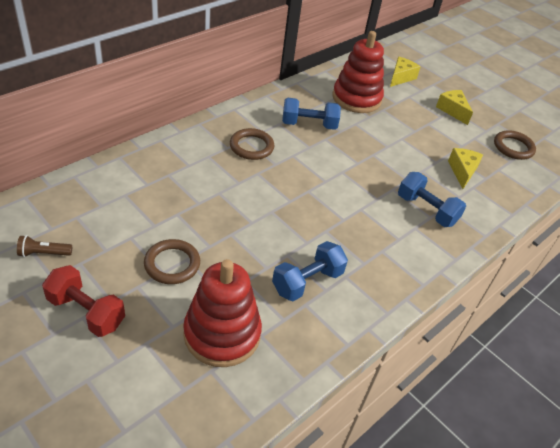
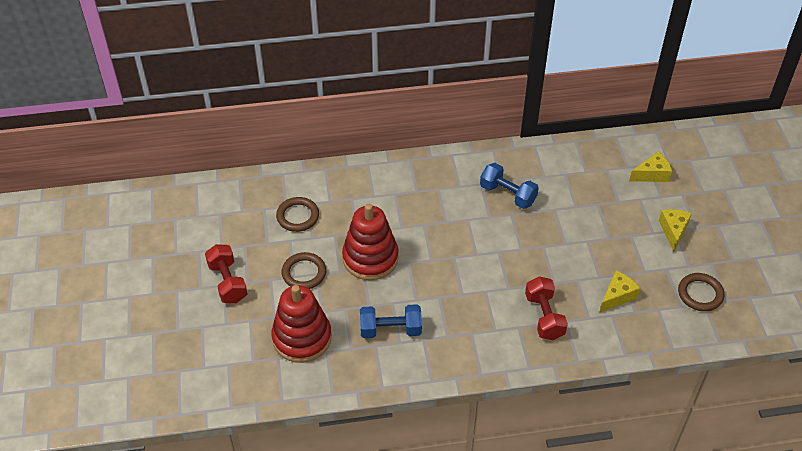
camera: 40 degrees right, 5 degrees up
brown flashlight [17,235,72,257] -> none
brown ring [230,128,275,160] -> brown ring moved to [276,197,319,232]
red stacking toy [333,31,384,113] -> red stacking toy moved to [342,204,399,280]
blue dumbbell [398,172,466,227] -> red dumbbell [525,276,568,340]

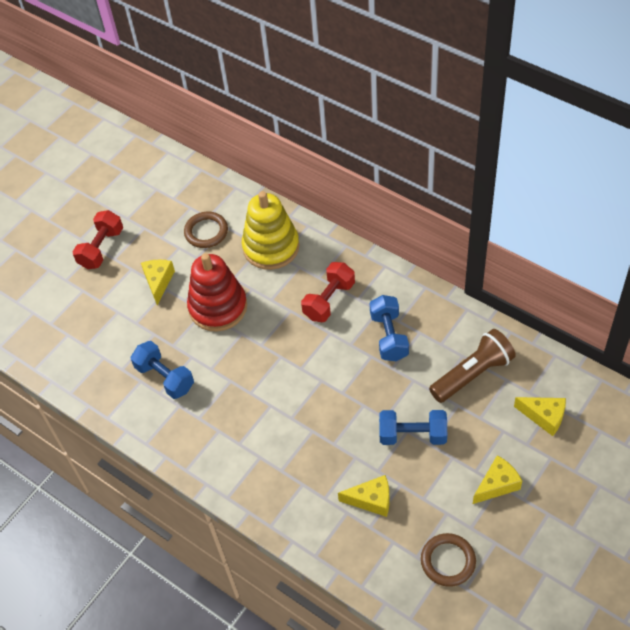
camera: 50 degrees right, 5 degrees up
red stacking toy [271,285,332,363] -> none
brown ring [282,252,326,289] -> yellow cheese [141,259,175,305]
red dumbbell [525,276,568,340] -> red dumbbell moved to [301,262,355,322]
none -> yellow stacking toy [242,191,300,270]
none -> blue dumbbell [379,410,447,445]
none -> brown flashlight [429,329,516,403]

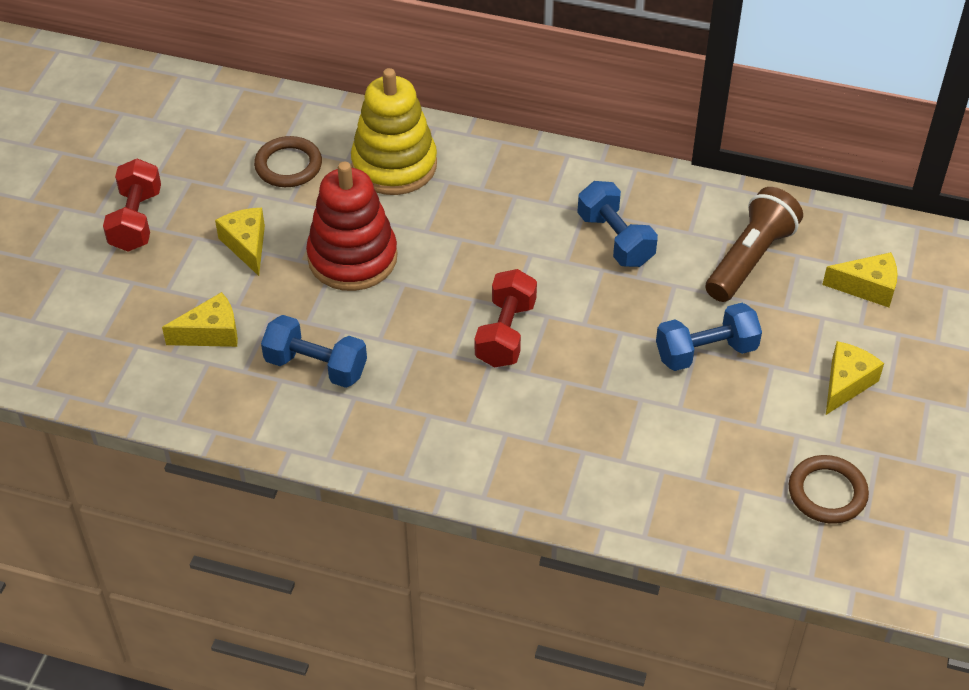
camera: 25 degrees left, 5 degrees down
red dumbbell [301,262,355,322] -> red dumbbell moved to [475,269,537,368]
yellow cheese [338,475,390,517] -> yellow cheese moved to [162,292,238,347]

